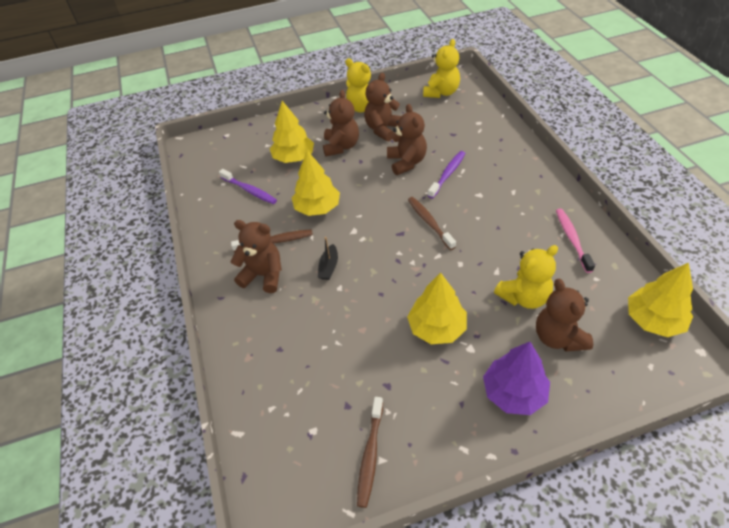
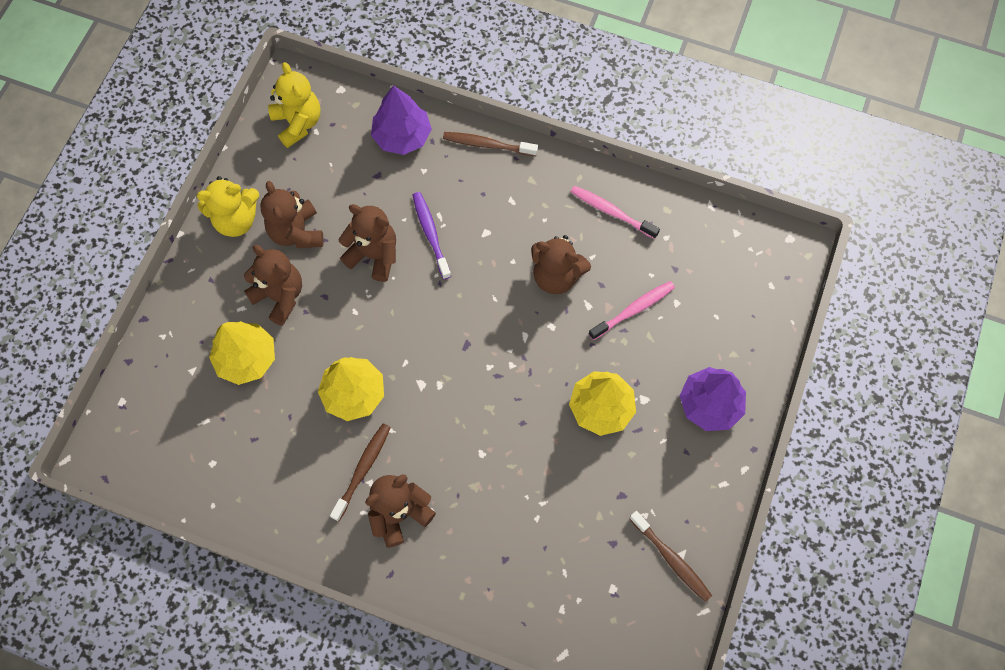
camera: 55 degrees left, 20 degrees up
purple toothbrush [219,169,277,204] -> none
black boat [318,237,338,280] -> none
brown toothbrush [408,197,456,250] -> brown toothbrush moved to [443,132,538,156]
yellow teddy bear [494,245,558,309] -> pink toothbrush [588,281,675,340]
brown teddy bear [536,279,593,352] -> brown teddy bear moved to [531,235,591,294]
yellow tree [628,263,693,337] -> none
none -> purple tree [371,85,432,155]

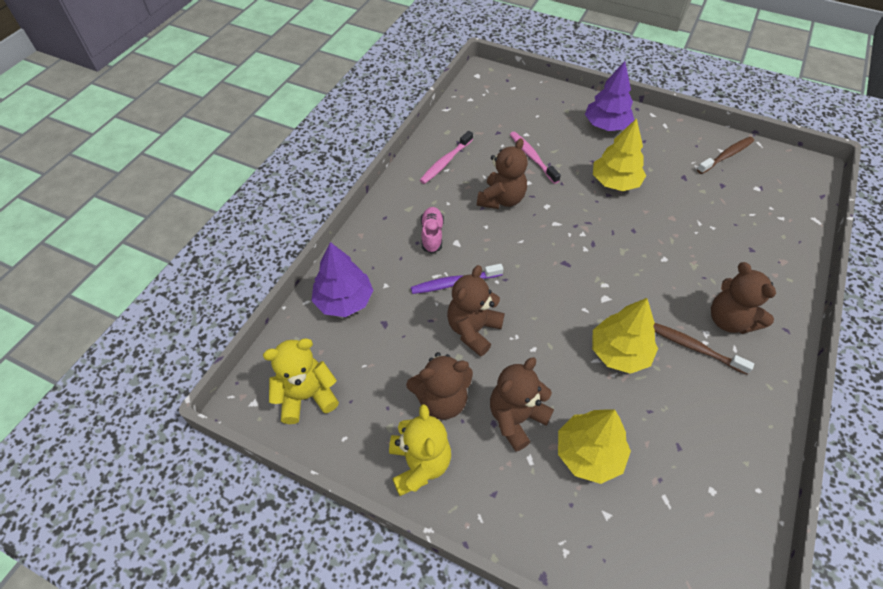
camera: 85 degrees left, 15 degrees down
brown toothbrush [443,132,538,156] -> none
none -> pink shoe [421,207,444,254]

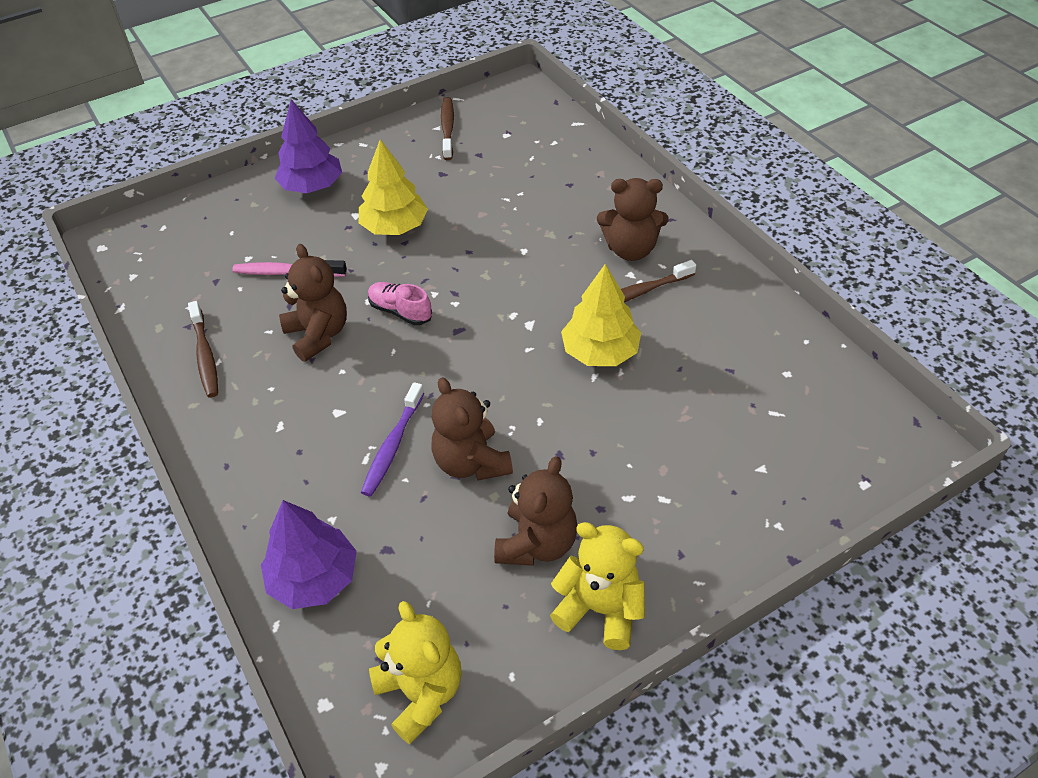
camera: 55 degrees left, 5 degrees down
yellow teddy bear [263,338,339,424] -> yellow teddy bear turned 135 degrees clockwise [369,601,462,745]
pink toothbrush [420,131,473,184] -> brown toothbrush [188,301,218,397]
pink shoe [421,207,444,254] -> pink shoe moved to [368,282,432,325]
brown teddy bear [490,357,554,452] -> none
yellow tree [558,409,631,484] -> none

